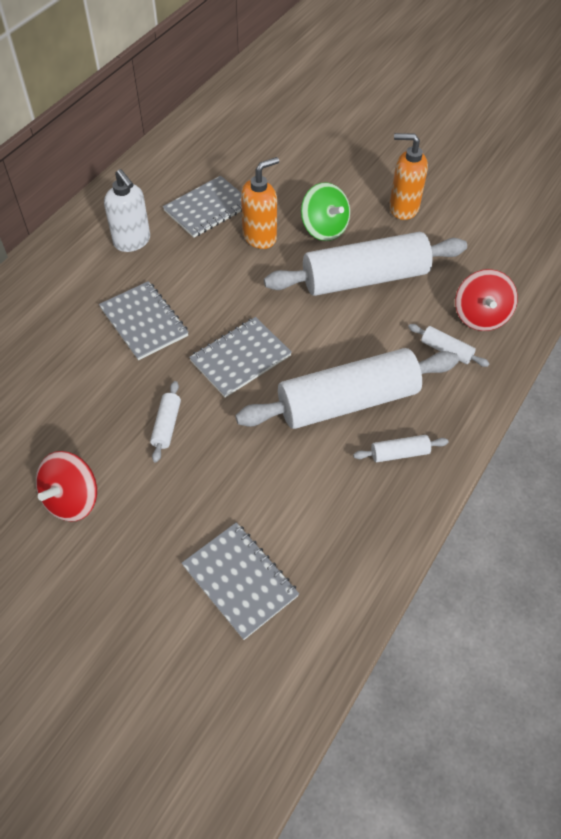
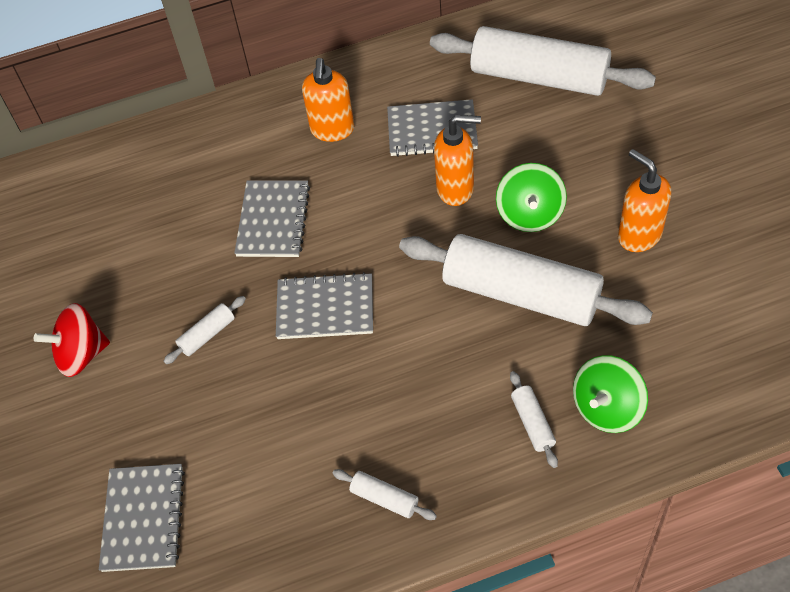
camera: 45 degrees right, 0 degrees up
white soap dispenser [104,169,150,252] -> orange soap dispenser [302,58,354,142]
white rolling pin [235,348,459,429] -> white rolling pin moved to [430,26,656,96]
red spinning top [455,269,518,331] -> green spinning top [573,355,648,433]

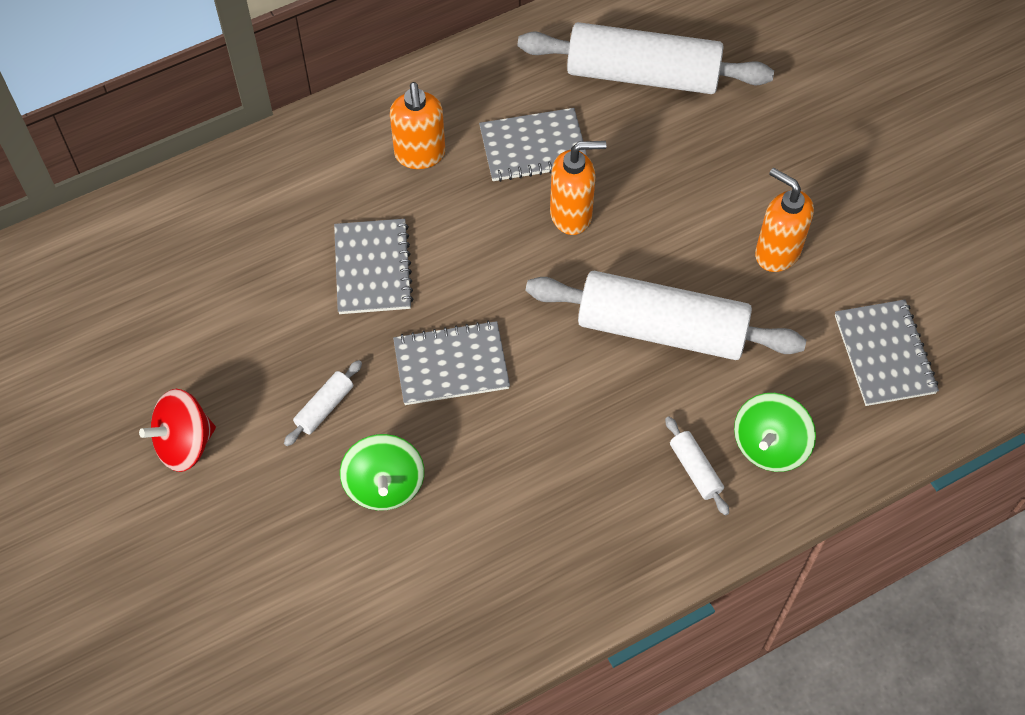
camera: 15 degrees left, 5 degrees up
grey notebook [99,464,185,572] -> grey notebook moved to [835,299,939,406]
white rolling pin [332,469,437,520] -> none
green spinning top [496,163,567,232] -> green spinning top moved to [340,434,424,511]

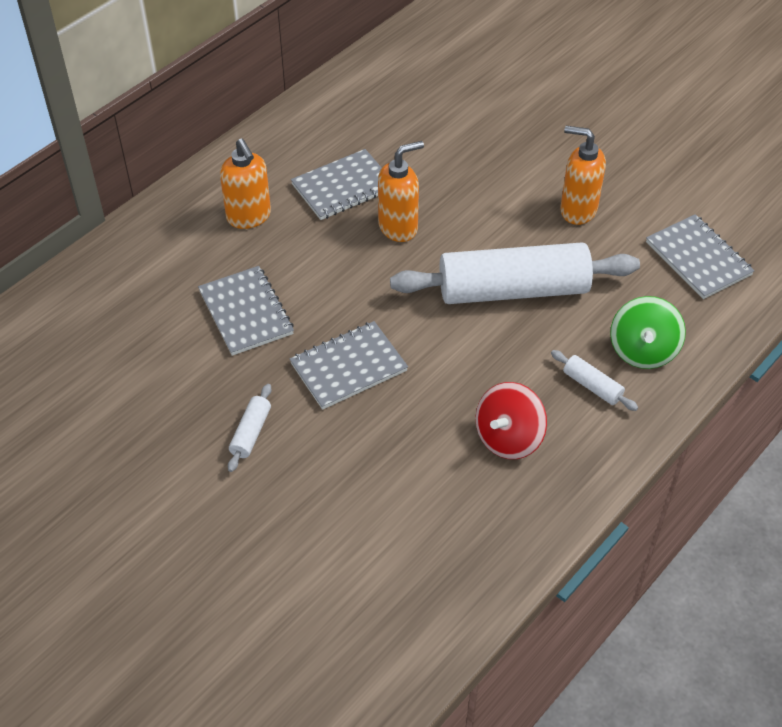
camera: 20 degrees left, 10 degrees down
red spinning top [139,389,216,472] -> red spinning top moved to [476,382,547,459]
green spinning top [340,434,424,511] -> none
white rolling pin [518,22,774,94] -> none

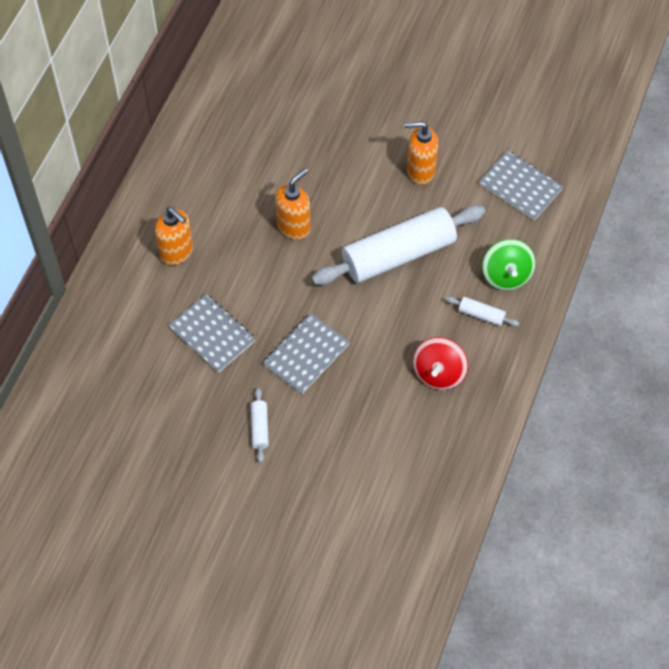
camera: 20 degrees left, 10 degrees up
grey notebook [291,149,382,220] -> none

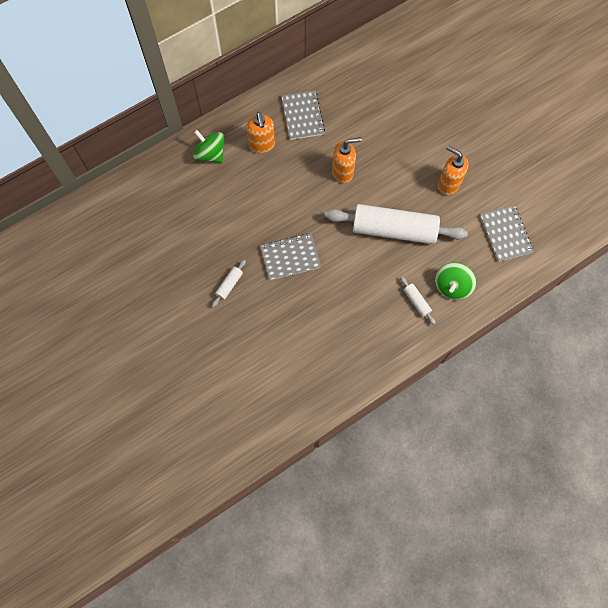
camera: 35 degrees right, 10 degrees up
grey notebook [169,294,256,373] -> grey notebook moved to [281,90,325,140]
red spinning top [413,337,468,390] -> none
none -> green spinning top [193,130,224,163]

